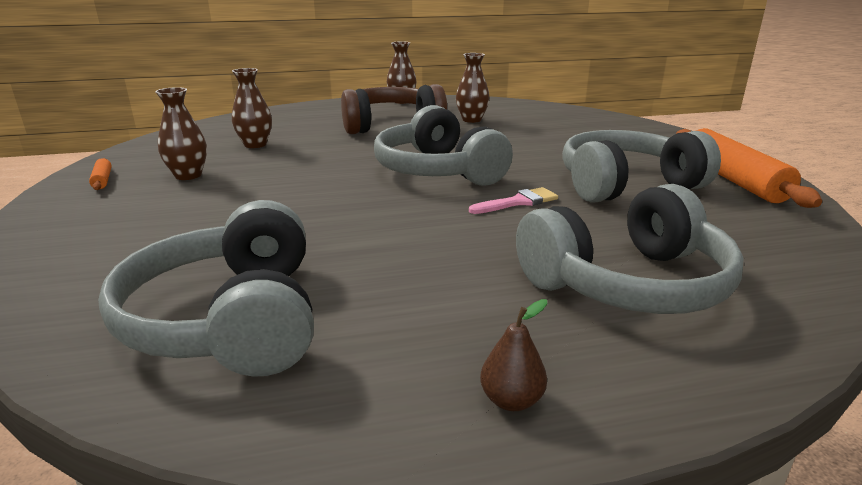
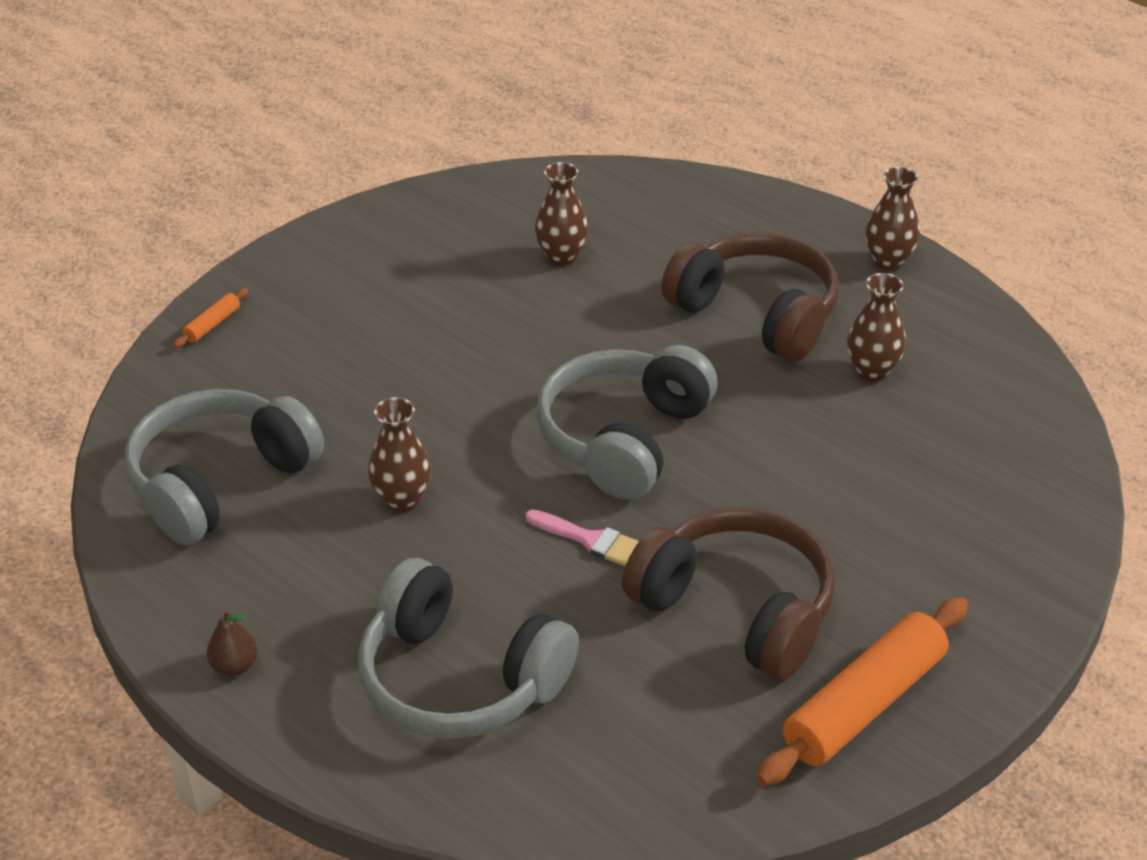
camera: 55 degrees right, 15 degrees up
orange rolling pin [89,158,112,190] -> orange rolling pin moved to [173,288,248,348]
brown vase [155,87,207,180] -> brown vase moved to [368,397,431,512]
grey headphones [562,130,721,203] -> brown headphones [622,507,835,680]

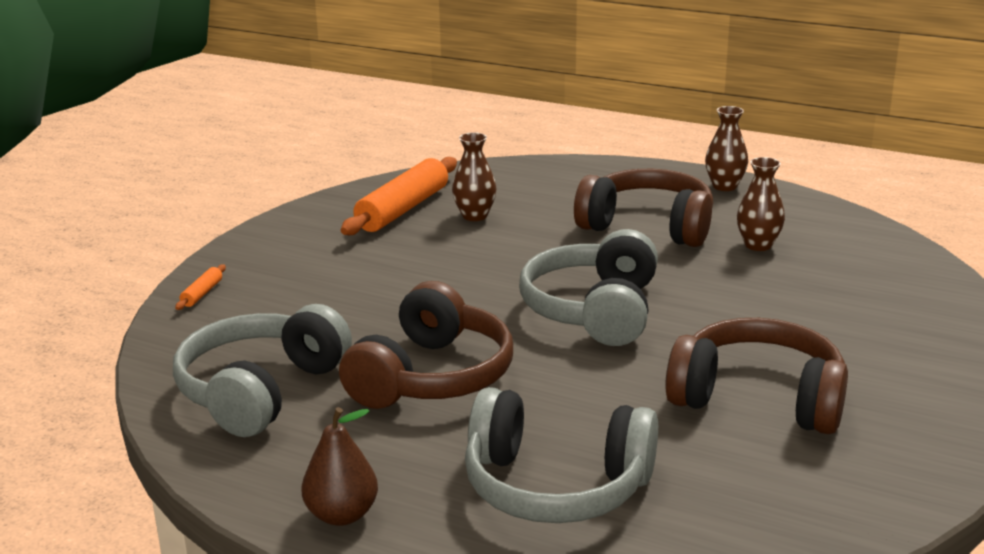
camera: 15 degrees left, 15 degrees down
brown pear [207,610,258,676] -> brown pear [301,407,378,526], size x1.55
brown vase [368,397,431,512] -> brown headphones [339,281,513,409]
pink brush [525,509,639,566] -> none
orange rolling pin [756,597,968,786] -> orange rolling pin moved to [341,157,457,235]

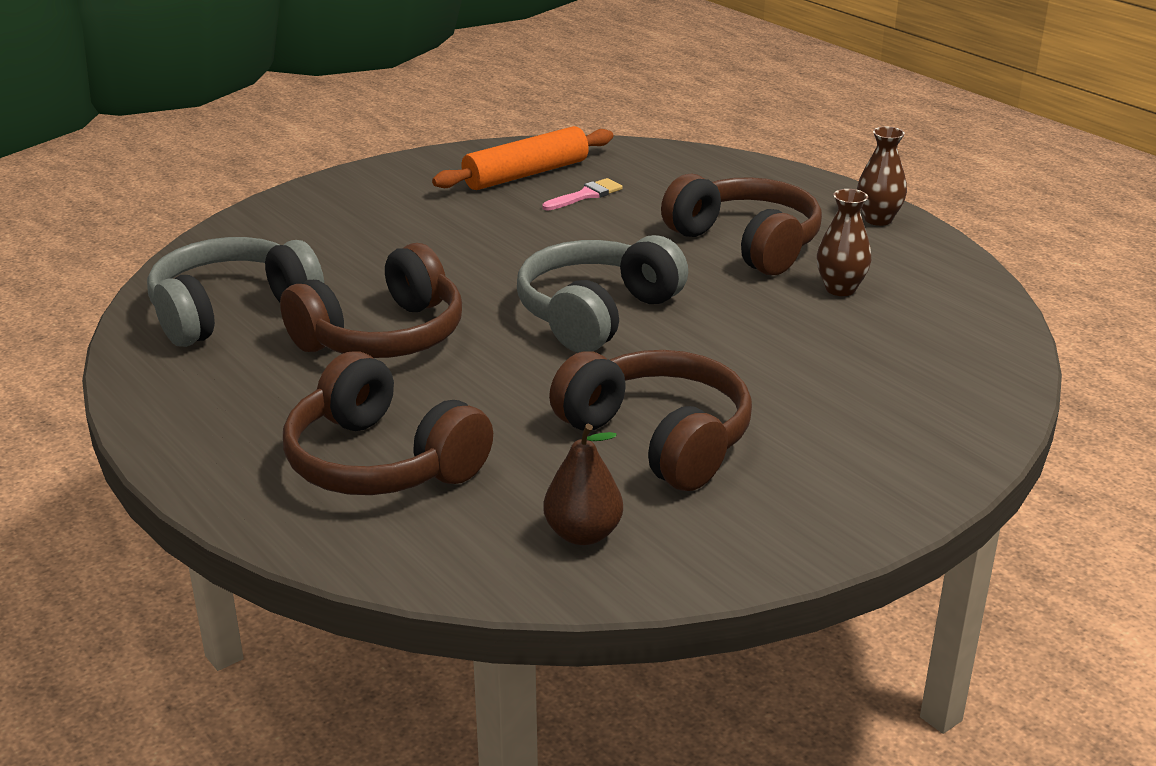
camera: 25 degrees right, 5 degrees up
orange rolling pin [175,264,226,310] -> none
brown pear [301,407,378,526] -> brown pear moved to [543,424,623,545]
brown vase [452,132,497,221] -> pink brush [542,178,623,211]
grey headphones [465,387,658,523] -> brown headphones [283,351,493,495]

